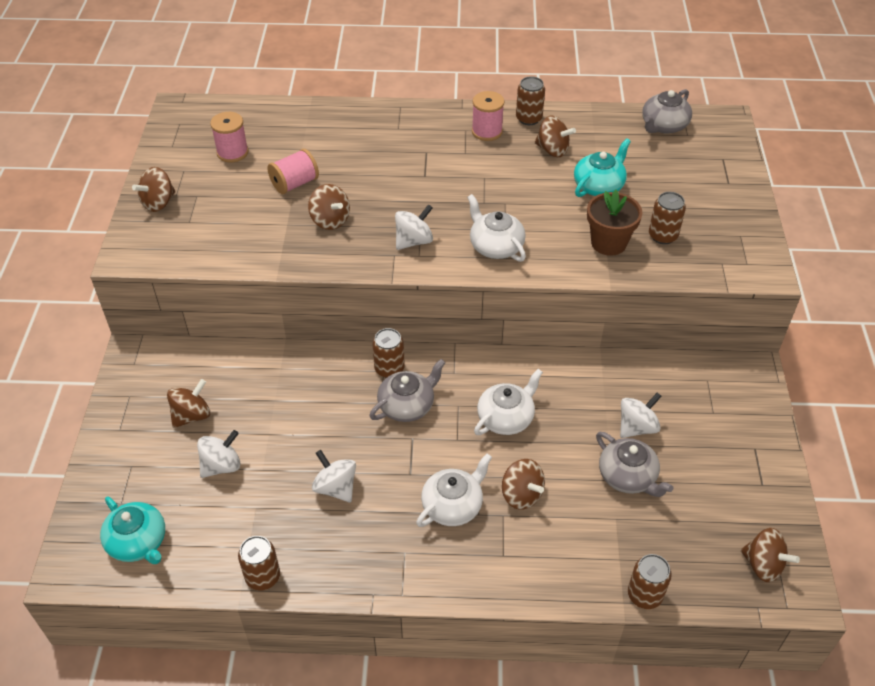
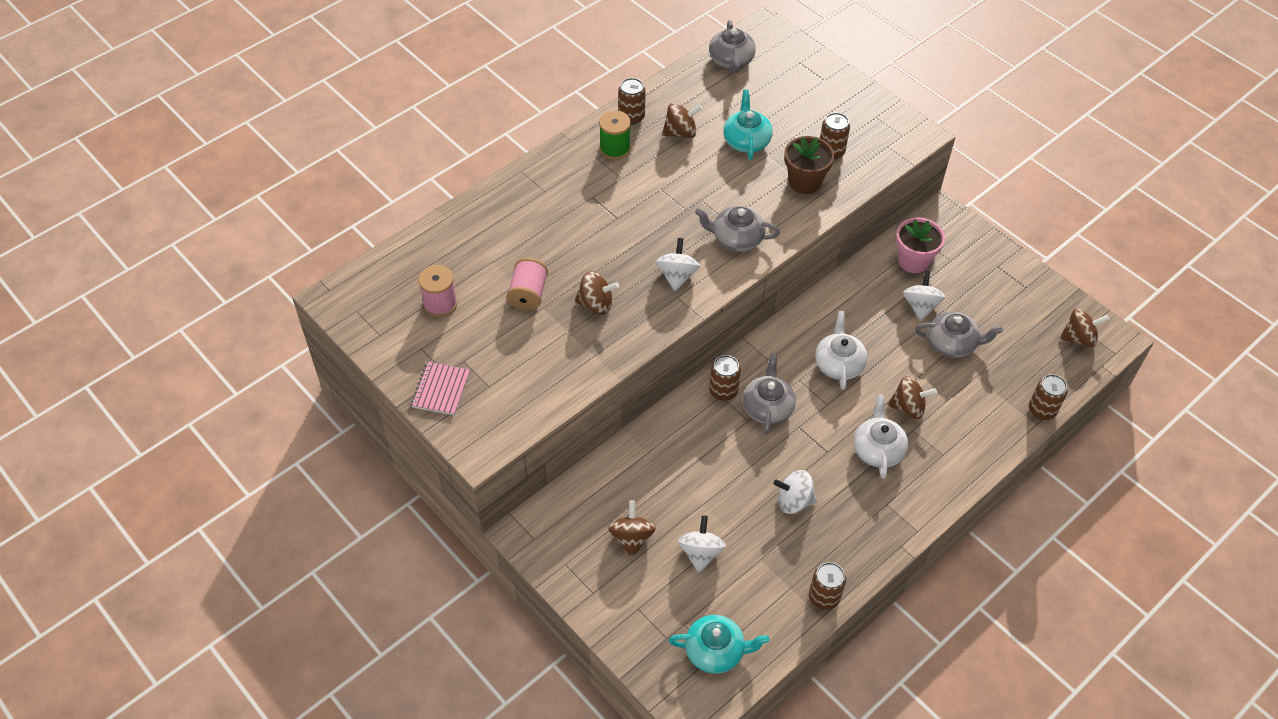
camera: 45 degrees left, 5 degrees up
brown spinning top [132,167,176,212] -> pink notebook [411,362,470,415]
white teapot [467,194,526,262] -> grey teapot [695,206,780,252]
pink spool [472,91,504,141] -> green spool [599,111,631,160]
none -> pink flower pot [896,217,945,273]

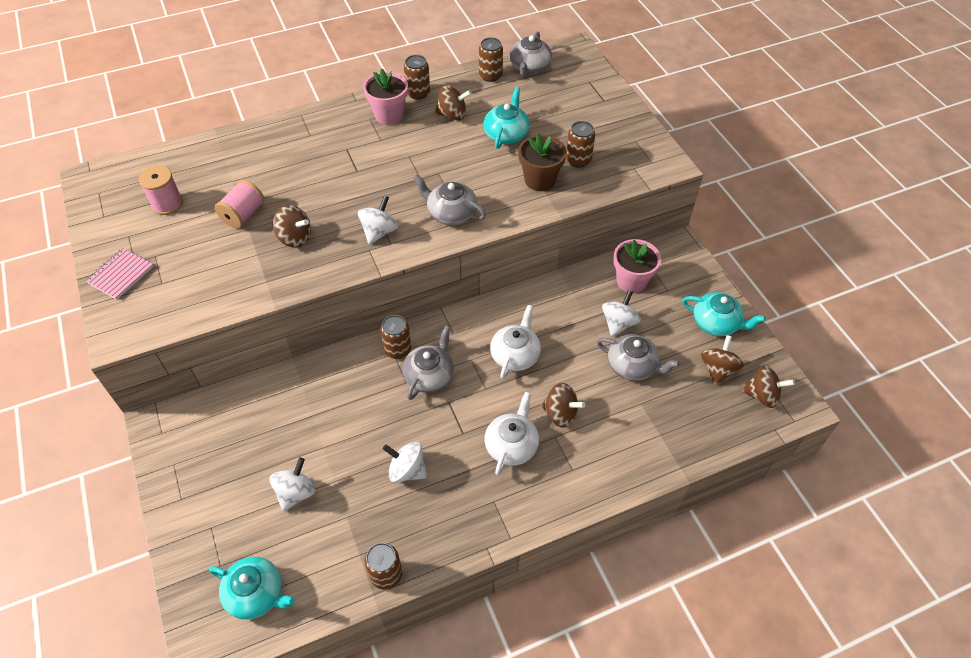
camera: 20 degrees right, 0 degrees up
green spool [599,111,631,160] -> pink flower pot [363,68,408,125]
brown spinning top [608,501,656,558] -> brown spinning top moved to [701,335,744,385]
brown can [1029,374,1068,420] -> brown can moved to [479,37,503,82]
none -> turquoise teapot [682,292,766,336]

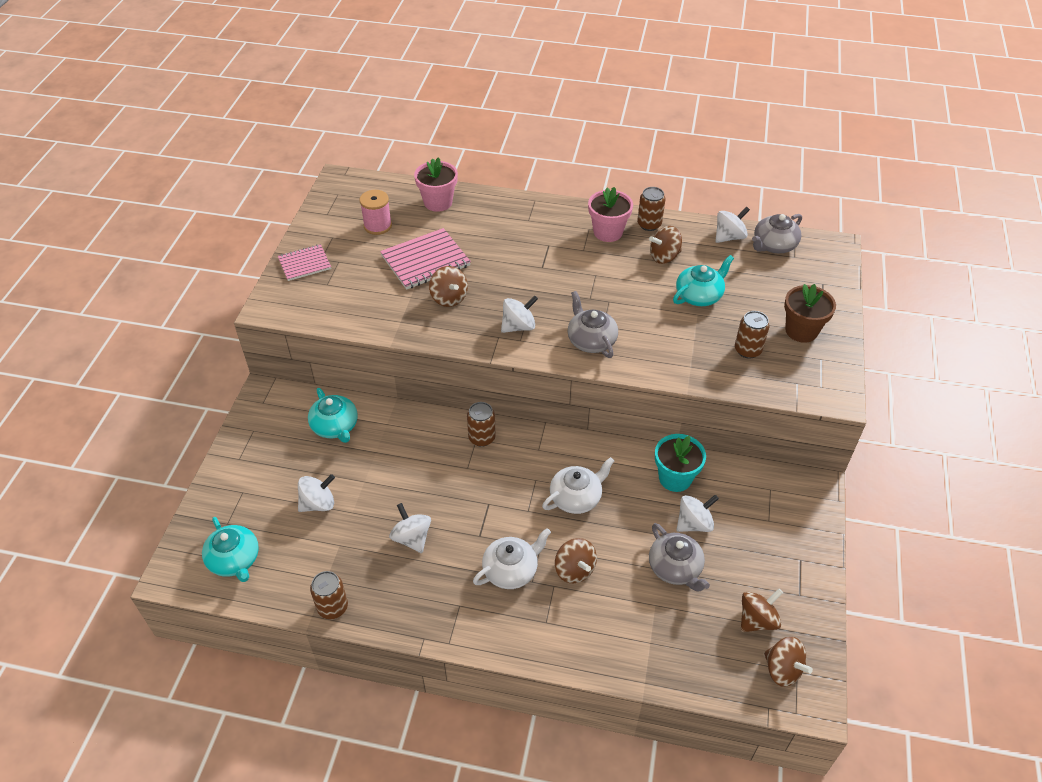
camera: 35 degrees right, 5 degrees down
pink spool [215,180,265,228] -> pink notebook [380,228,471,290]
grey teapot [402,326,454,400] -> none
brown spinning top [435,85,471,120] -> brown spinning top turned 120 degrees clockwise [649,226,682,264]
brown can [479,37,503,82] -> white spinning top [715,207,750,243]
brown flower pot [518,133,566,191] -> brown flower pot moved to [784,284,836,343]
pink flower pot [613,239,661,293] -> pink flower pot moved to [414,157,458,212]
turquoise teapot [682,292,766,336] -> turquoise teapot moved to [308,388,358,443]
none -> turquoise flower pot [655,434,706,492]

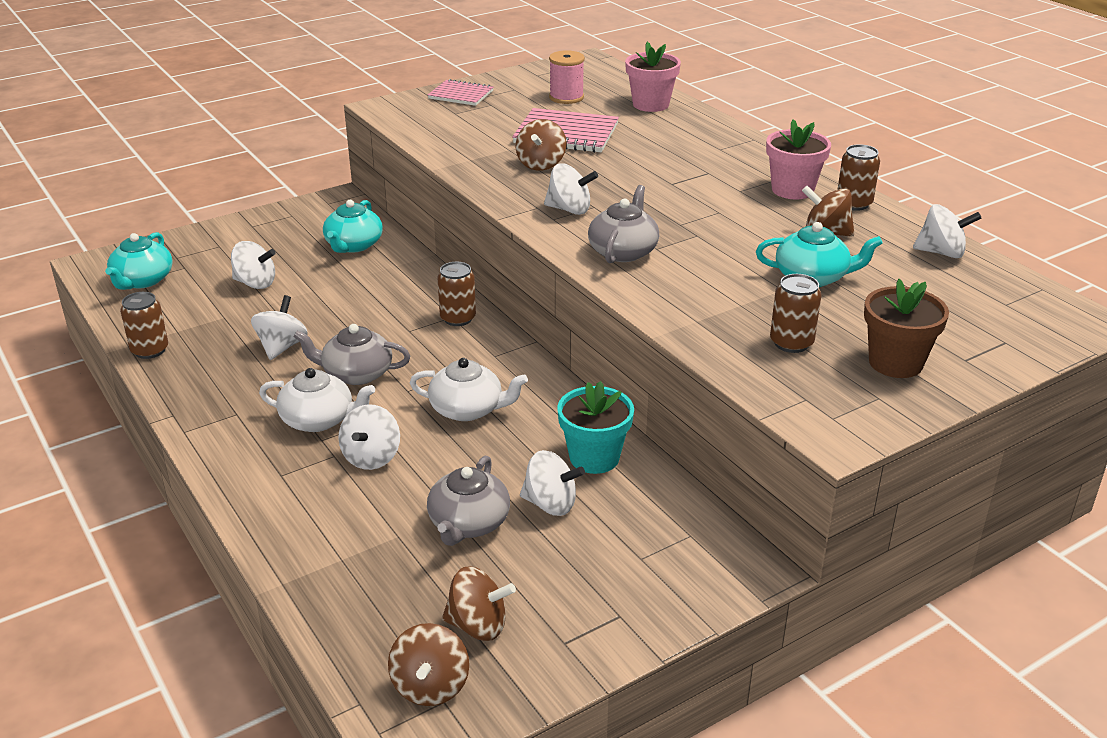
camera: 45 degrees right, 15 degrees down
brown spinning top [555,538,597,584] -> white spinning top [338,404,400,470]
grey teapot [752,214,802,253] -> grey teapot moved to [294,324,410,385]

